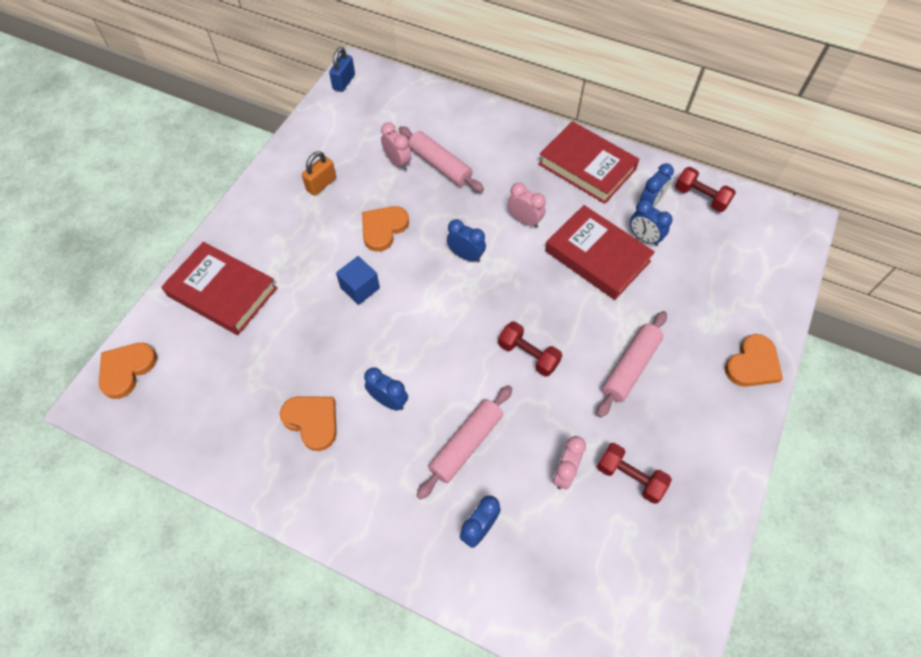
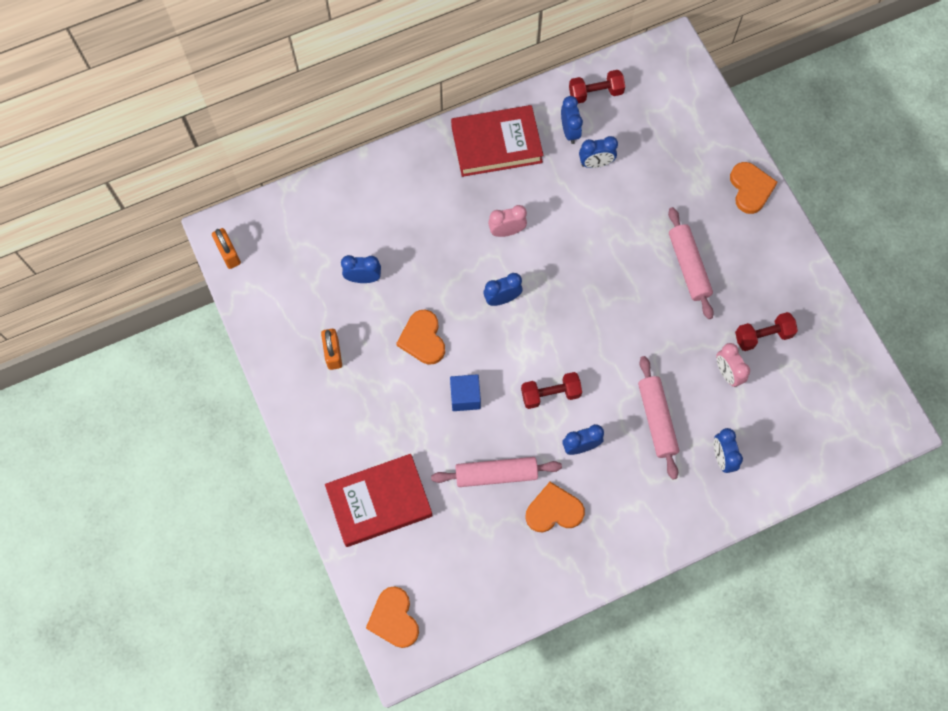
camera: 50 degrees left, 10 degrees up
blue padlock [329,47,355,92] -> orange padlock [212,228,241,269]
pink clock [381,122,411,171] -> blue clock [341,255,381,283]
pink rolling pin [399,126,484,192] -> pink rolling pin moved to [431,457,562,487]
red dumbbell [498,321,562,377] -> red dumbbell moved to [521,372,582,409]
red book [545,205,655,300] -> none

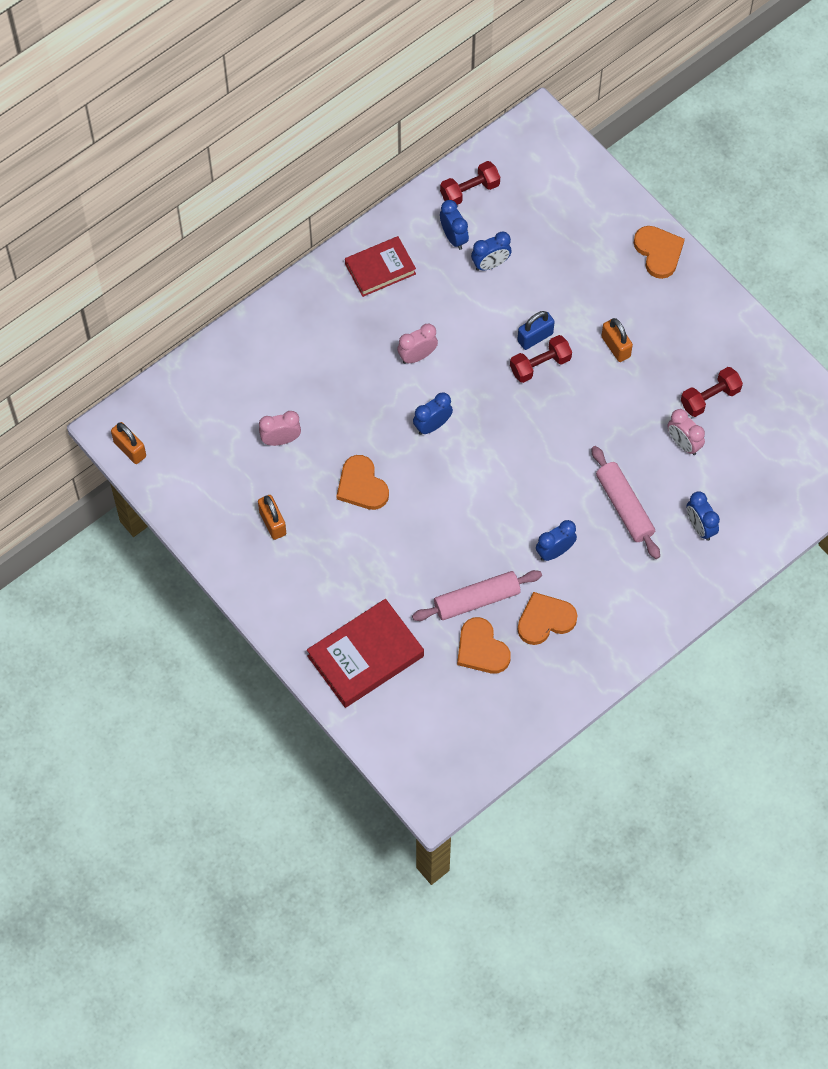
camera: 15 degrees left, 5 degrees down
blue clock [341,255,381,283] -> pink clock [259,411,301,446]
orange heart [366,586,419,648] -> orange heart moved to [457,617,511,673]
blue cube [450,374,481,411] -> none
red book [451,105,543,177] -> red book [345,236,416,297], size x0.66
red dumbbell [521,372,582,409] -> red dumbbell moved to [510,335,572,383]
pink rolling pin [668,207,714,319] -> orange padlock [601,318,633,362]
none -> blue padlock [517,311,555,350]

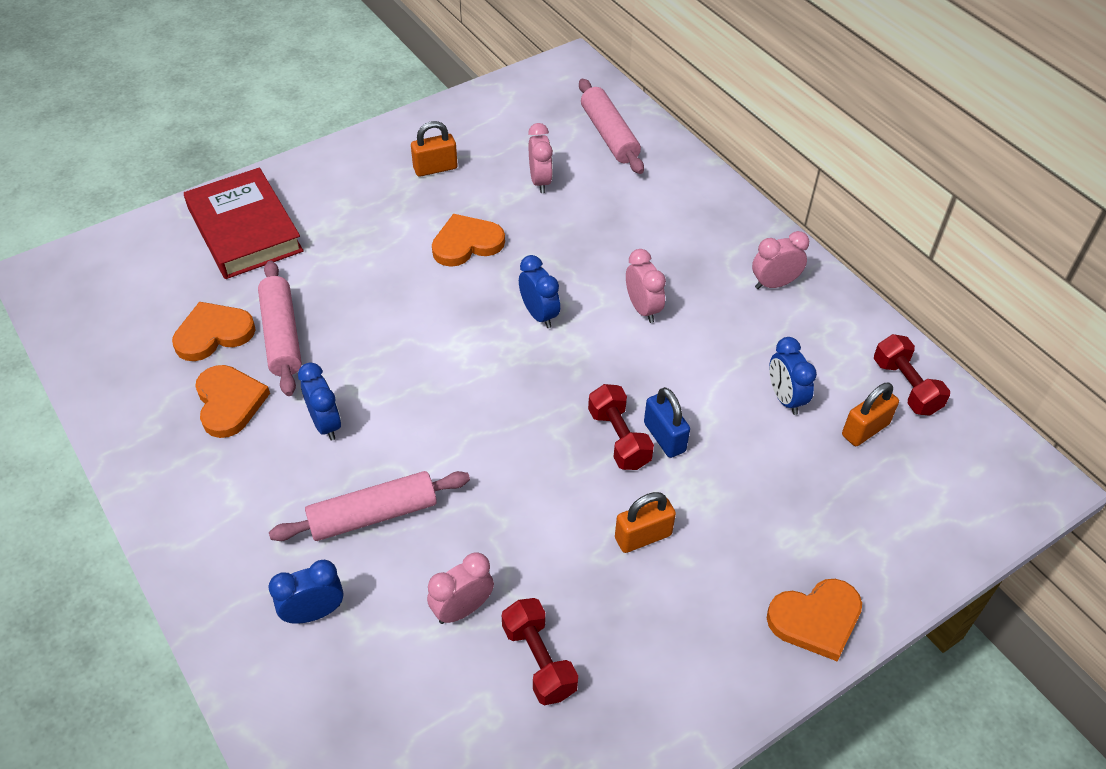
camera: 95 degrees right, 15 degrees down
orange padlock [111,422,146,464] -> orange padlock moved to [842,383,899,446]
red book [345,236,416,297] -> pink clock [752,231,809,289]
blue clock [440,200,469,250] -> none
none -> pink rolling pin [579,79,644,174]

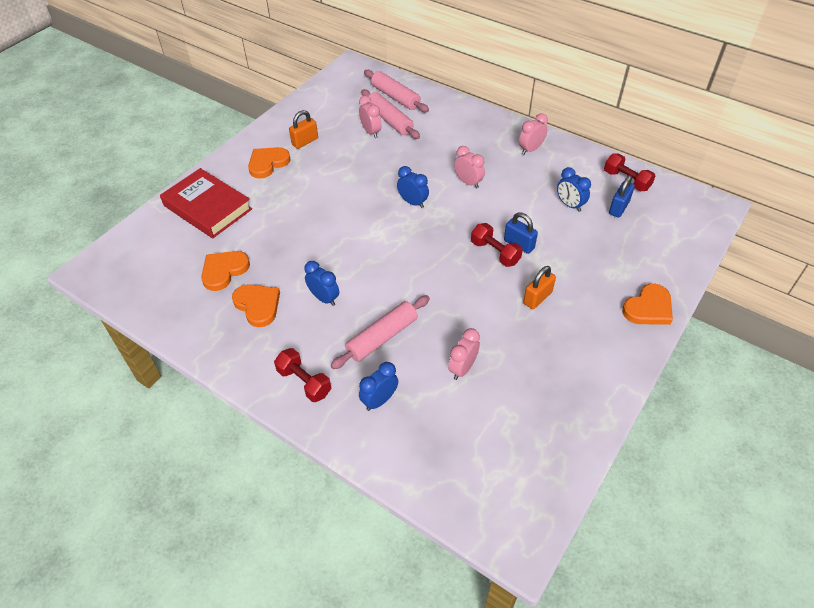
camera: 20 degrees left, 0 degrees up
pink rolling pin [258,261,302,396] -> pink rolling pin moved to [361,89,420,139]
orange heart [432,214,505,267] -> orange heart moved to [248,147,291,179]
red dumbbell [502,598,578,705] -> red dumbbell moved to [274,348,332,402]
orange padlock [842,383,899,446] -> blue padlock [609,175,635,218]

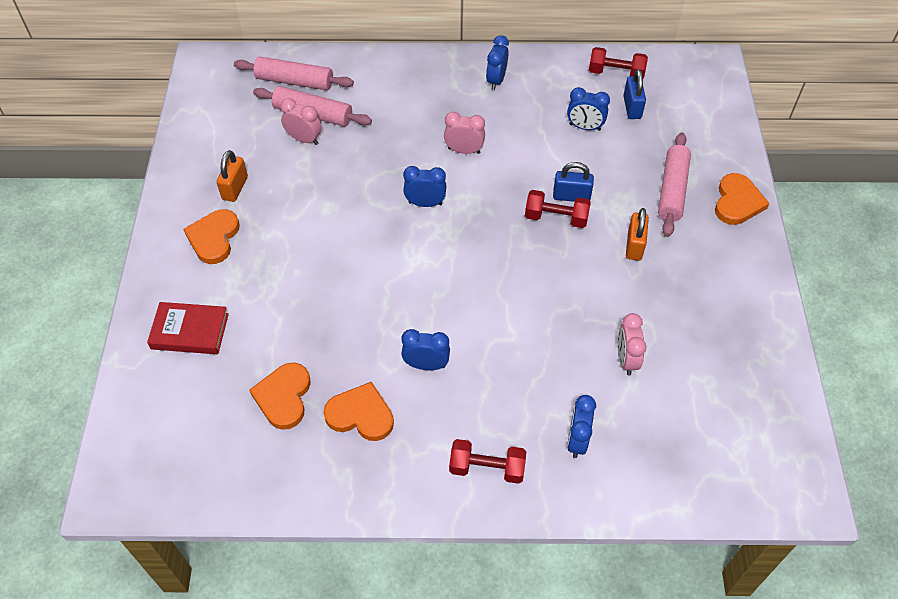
camera: 35 degrees left, 5 degrees up
red book [160,168,252,238] -> red book [147,302,229,354], size x0.66
pink rolling pin [330,295,430,369] -> pink rolling pin moved to [658,132,691,237]
pink clock [519,113,548,155] -> blue clock [486,35,509,90]

